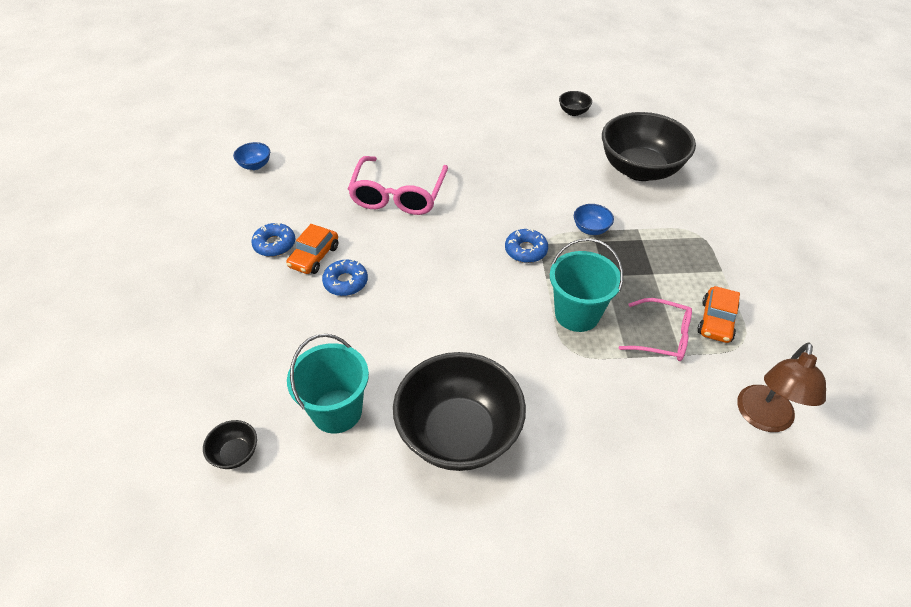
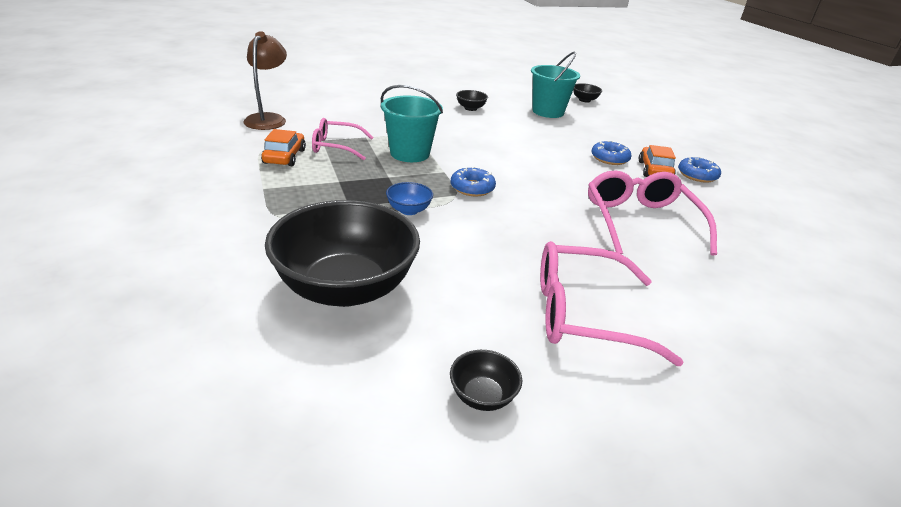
camera: 160 degrees right, 15 degrees down
blue bowl [233,142,270,170] -> none
black bowl [393,352,526,471] -> black bowl [456,90,488,111], size x0.41
none -> pink glasses [540,241,684,366]

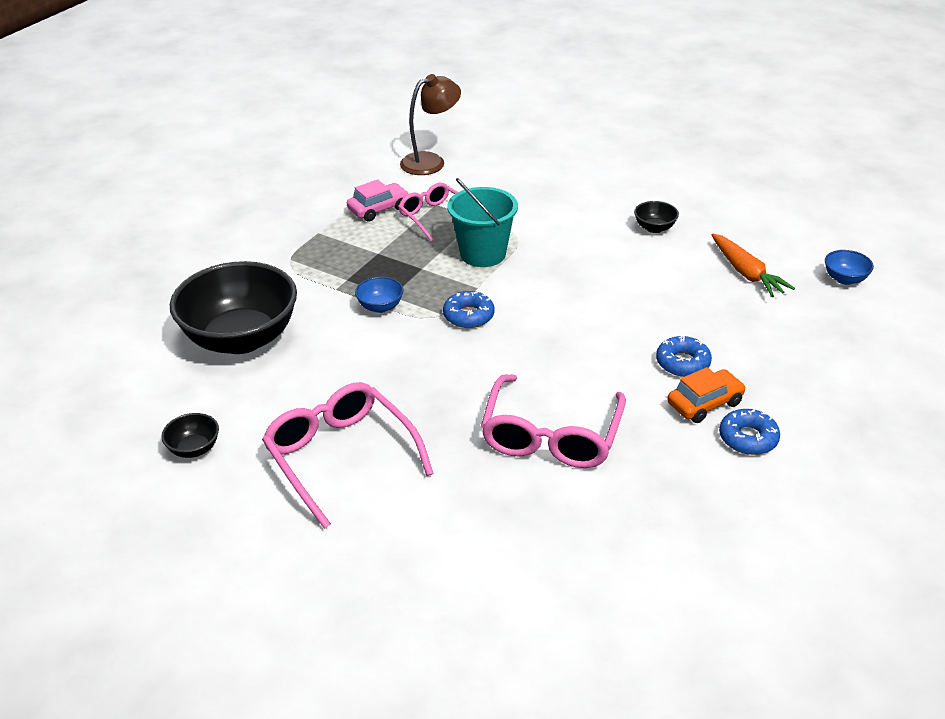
camera: 55 degrees right, 5 degrees up
orange car [261,129,306,166] -> pink car [347,179,410,222]
turquoise bucket [531,51,580,118] -> orange carrot [712,233,795,297]
black bowl [573,83,602,102] -> blue bowl [825,250,874,285]
pink glasses [588,170,717,255] -> pink glasses turned 150 degrees clockwise [481,374,626,468]

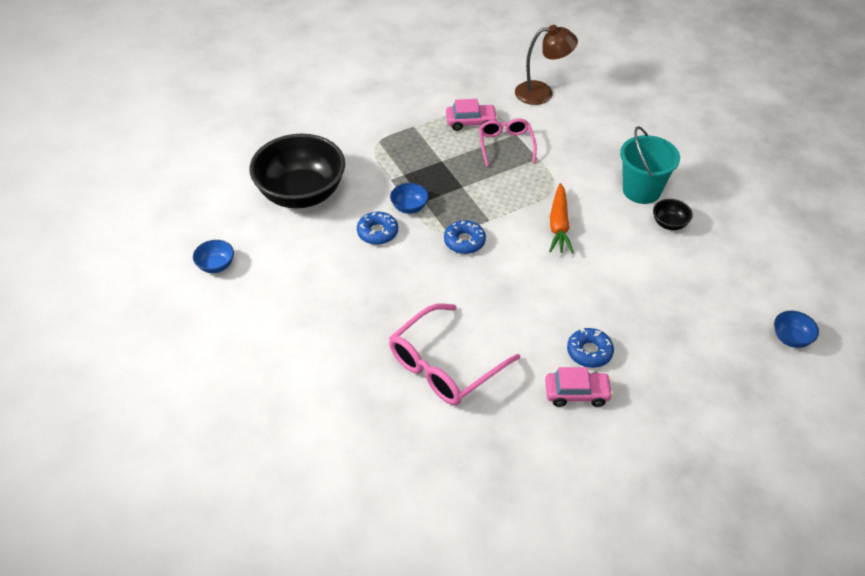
camera: 30 degrees right, 10 degrees up
black bowl [161,413,219,458] -> blue bowl [193,240,234,273]
pink glasses [262,382,434,529] -> none
turquoise bucket [447,178,518,267] -> turquoise bucket moved to [620,126,680,204]
orange car [667,367,746,423] -> pink car [545,367,613,407]
orange carrot [712,233,795,297] -> orange carrot moved to [549,183,574,254]
blue donut [719,409,780,455] -> blue donut moved to [357,212,398,245]

